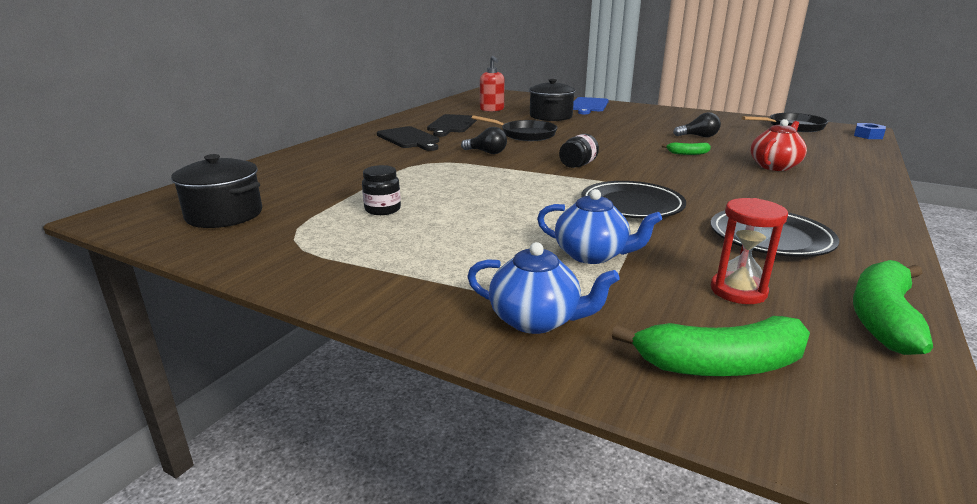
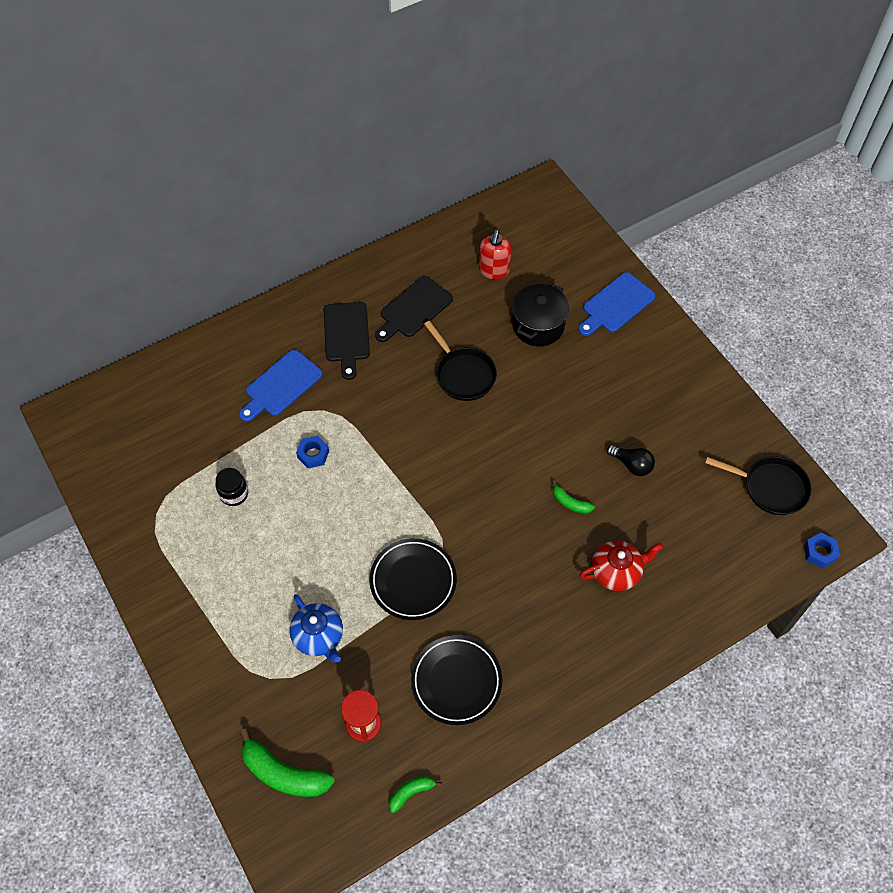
camera: 30 degrees right, 35 degrees up
black pot [171,154,262,228] -> none
black light bulb [461,127,507,154] -> none
blue teapot [467,242,620,334] -> none
black jar [559,134,599,168] -> none
green banana [853,260,933,355] -> green banana [389,776,442,813], size x0.53
none -> blue cutting board [239,350,323,422]
none -> blue nut [296,436,329,468]

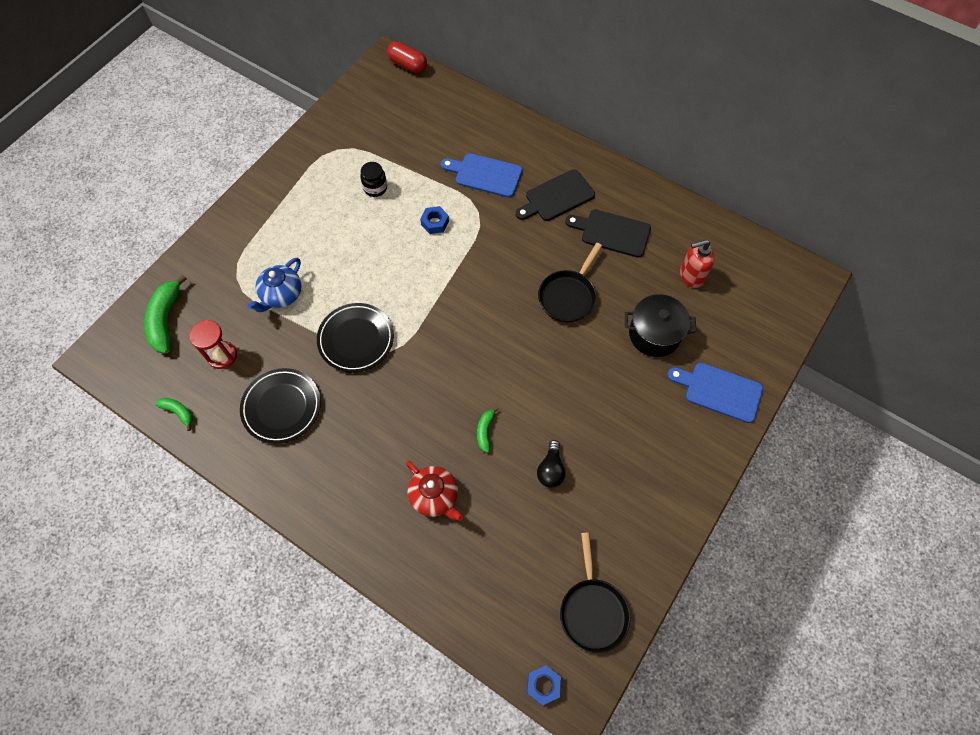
camera: 65 degrees right, 5 degrees up
none -> red capsule [387,41,427,73]

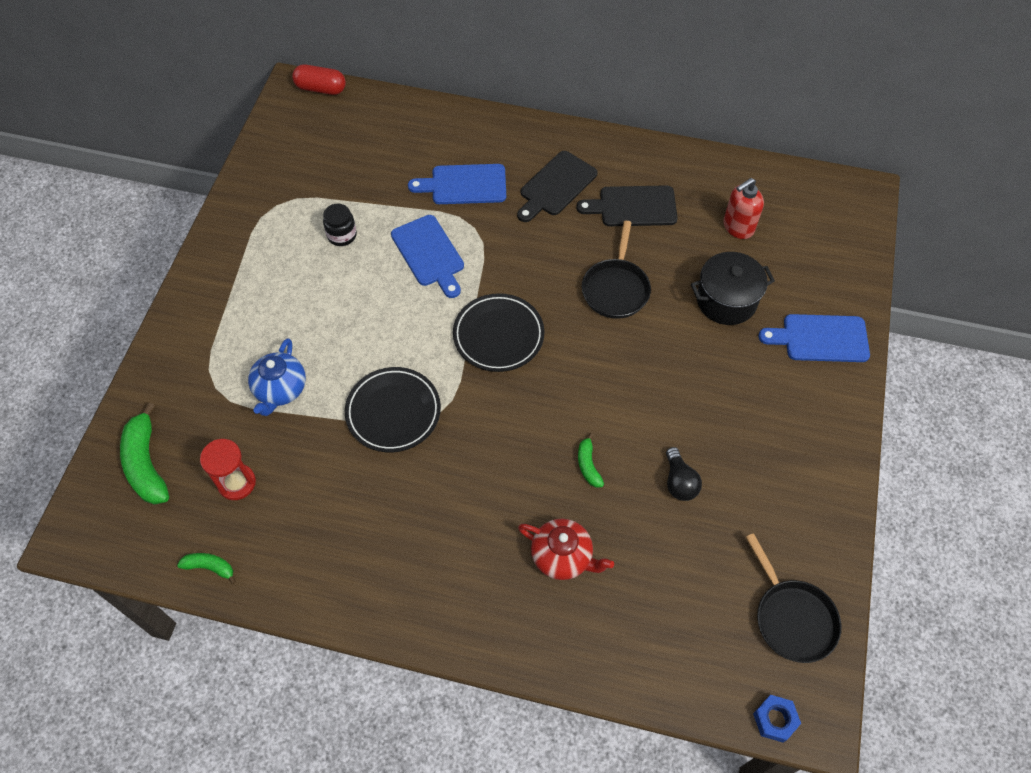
camera: 20 degrees left, 5 degrees down
black plate [240,368,321,444] -> black plate moved to [453,293,544,372]
blue nut [420,206,449,234] -> blue cutting board [391,215,464,298]

